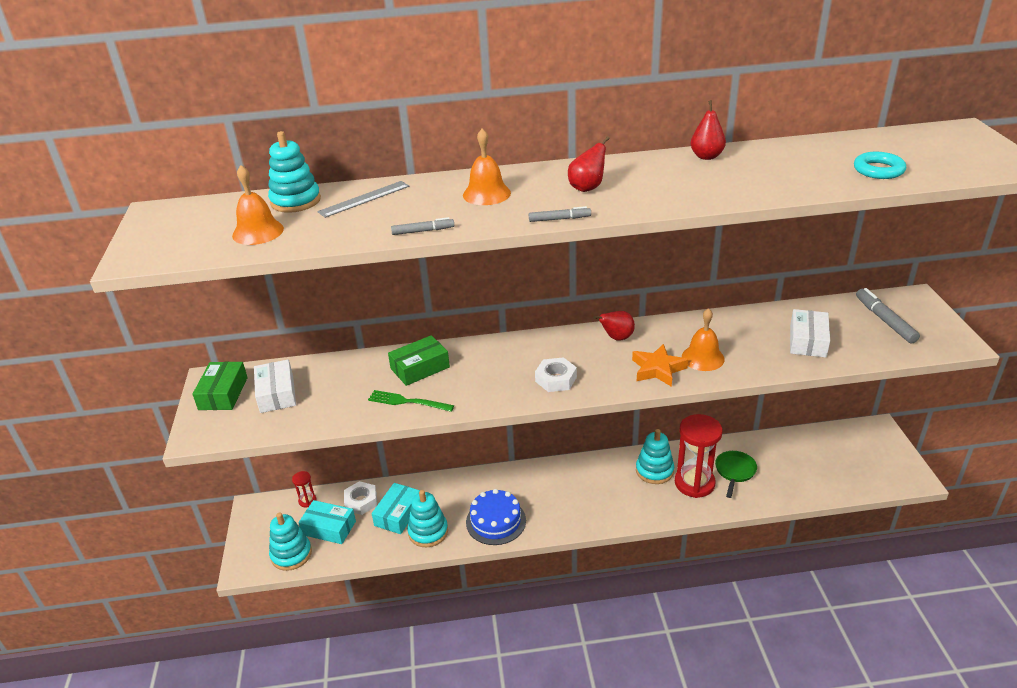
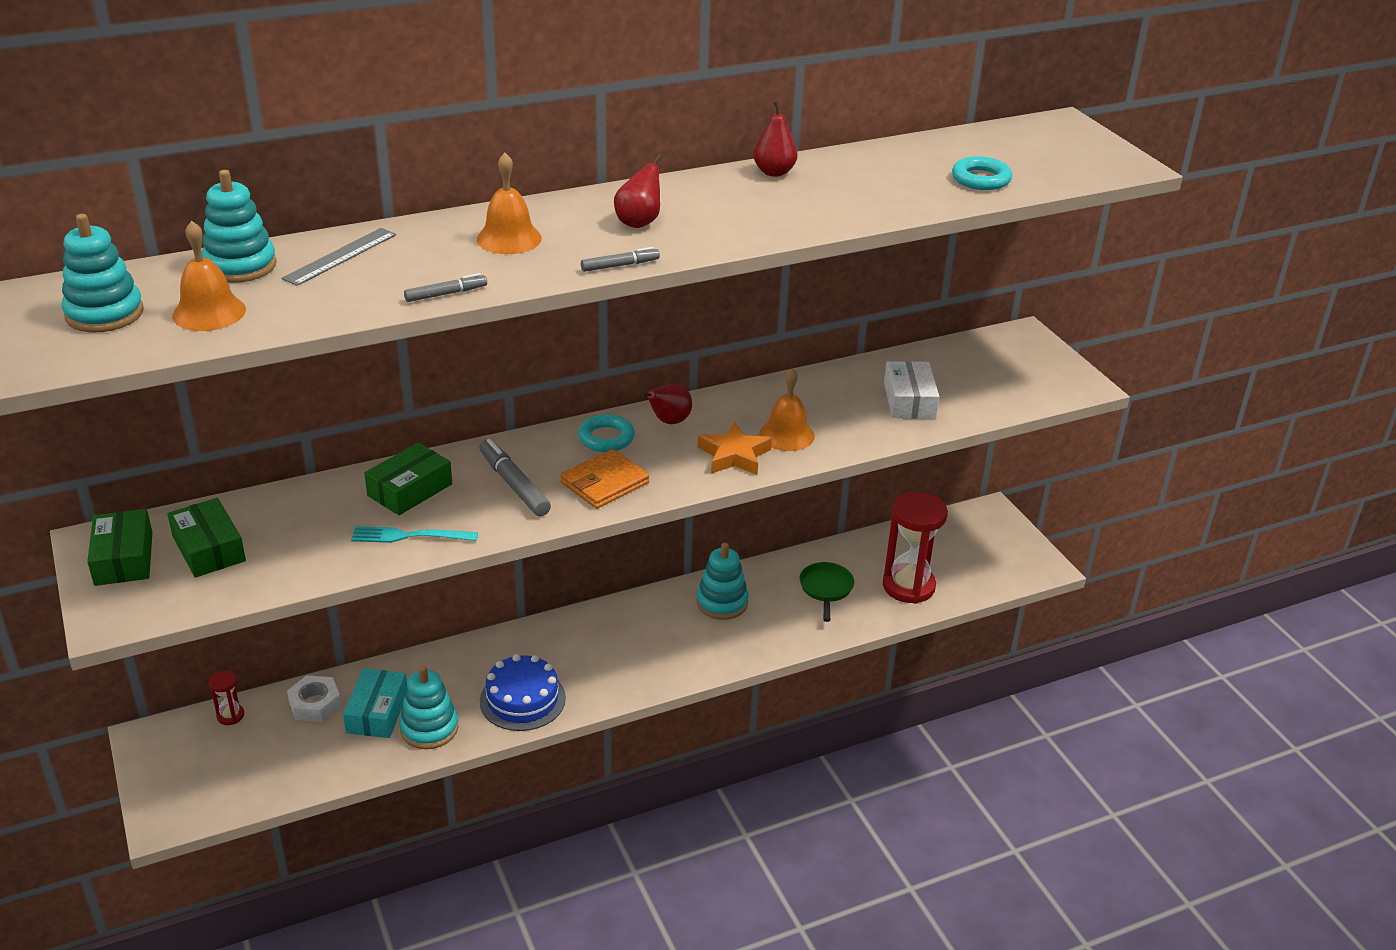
camera: 20 degrees left, 0 degrees up
white box [254,359,296,413] -> green box [167,498,246,578]
turquoise stacking toy [269,512,312,571] -> turquoise stacking toy moved to [62,214,144,332]
turquoise box [298,500,356,544] -> none
green fork [368,390,454,412] -> turquoise fork [351,526,478,543]
white nut [535,357,577,392] -> orange wallet [560,449,650,509]
red hourglass [675,414,723,498] -> red hourglass moved to [883,492,948,604]
grey marker [856,288,920,343] -> grey marker moved to [479,439,551,517]
none -> turquoise ring [578,414,635,452]

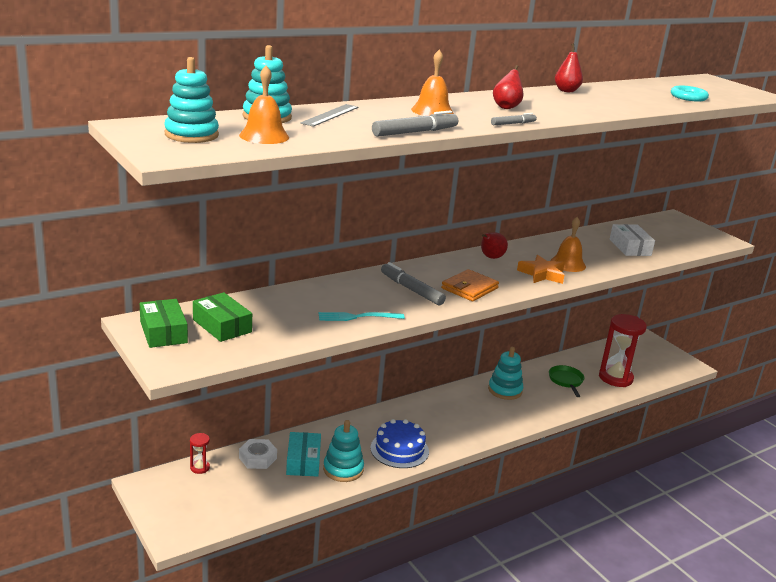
camera: 10 degrees left, 10 degrees down
green box [364,443,452,515] -> none
grey marker [404,273,487,302] -> grey marker [372,110,458,136], size x1.76
turquoise ring [578,414,635,452] -> none

